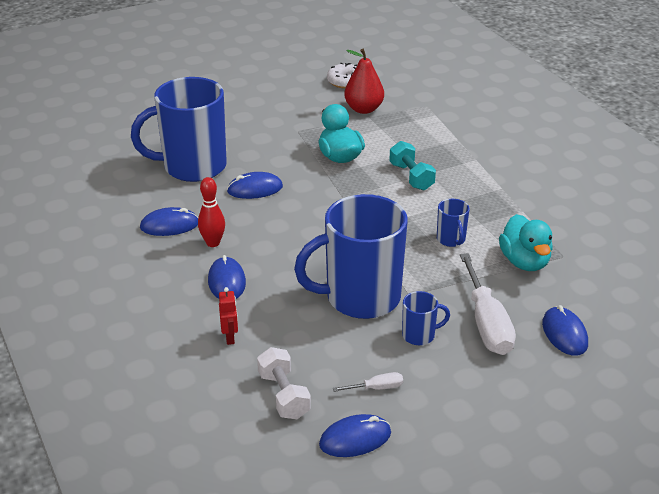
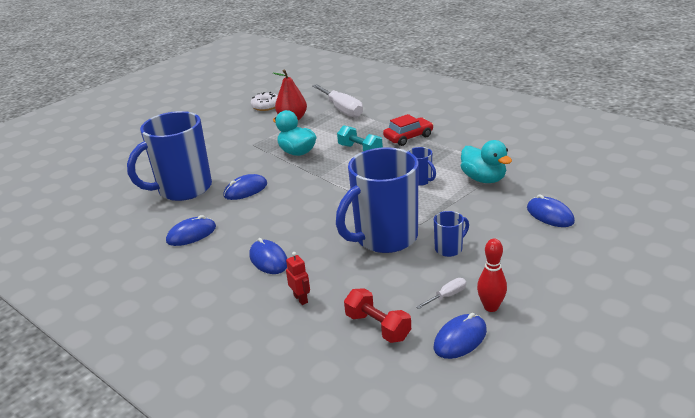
camera: 20 degrees left, 5 degrees down
red bowling pin [198,177,225,247] -> red bowling pin moved to [477,239,507,312]
white dumbbell [257,347,311,419] -> red dumbbell [344,288,411,343]
white screwdriver [460,253,516,355] -> white screwdriver moved to [312,84,363,118]
none -> red car [383,114,434,146]

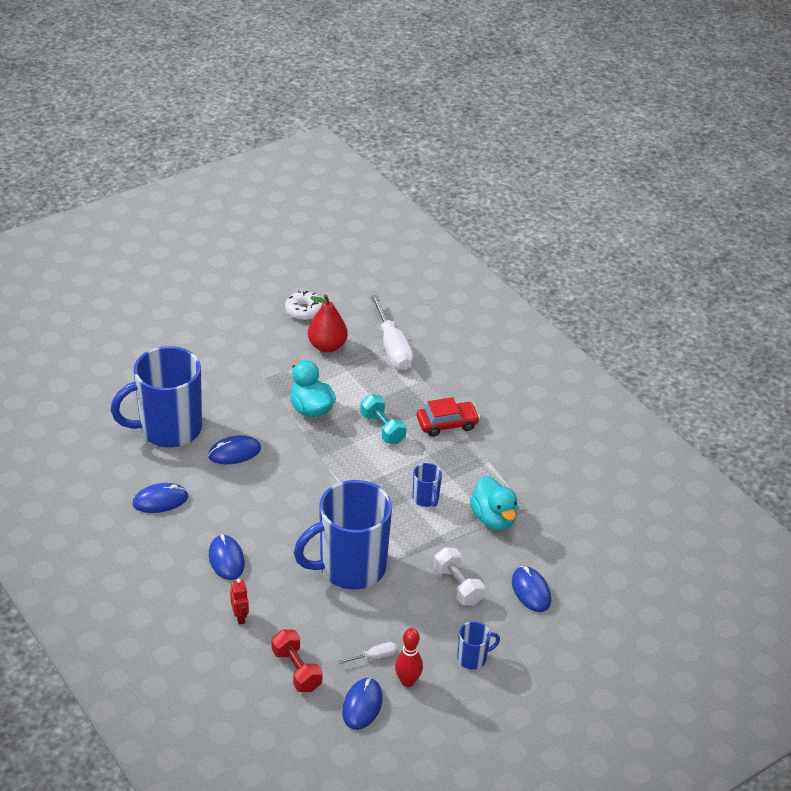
camera: 10 degrees right, 10 degrees up
blue mouse [433,313,487,359] -> blue mouse turned 45 degrees counterclockwise [342,677,383,730]
blue mug [434,211,469,257] -> blue mug moved to [457,621,500,670]
none -> white dumbbell [434,547,485,606]

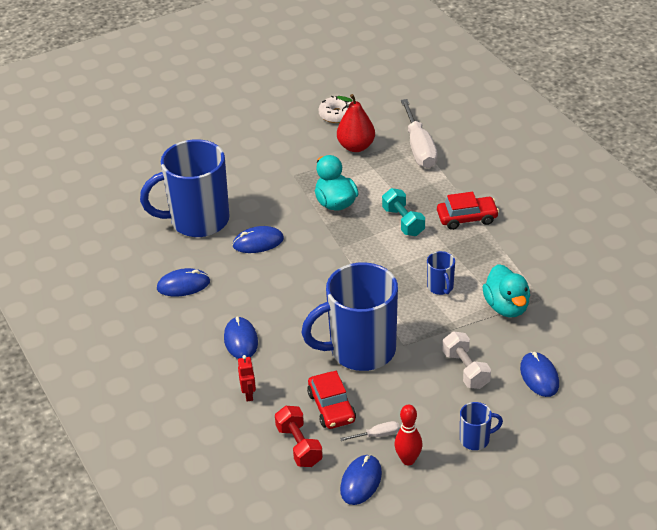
camera: 10 degrees right, 0 degrees up
none -> red car [307,371,356,429]

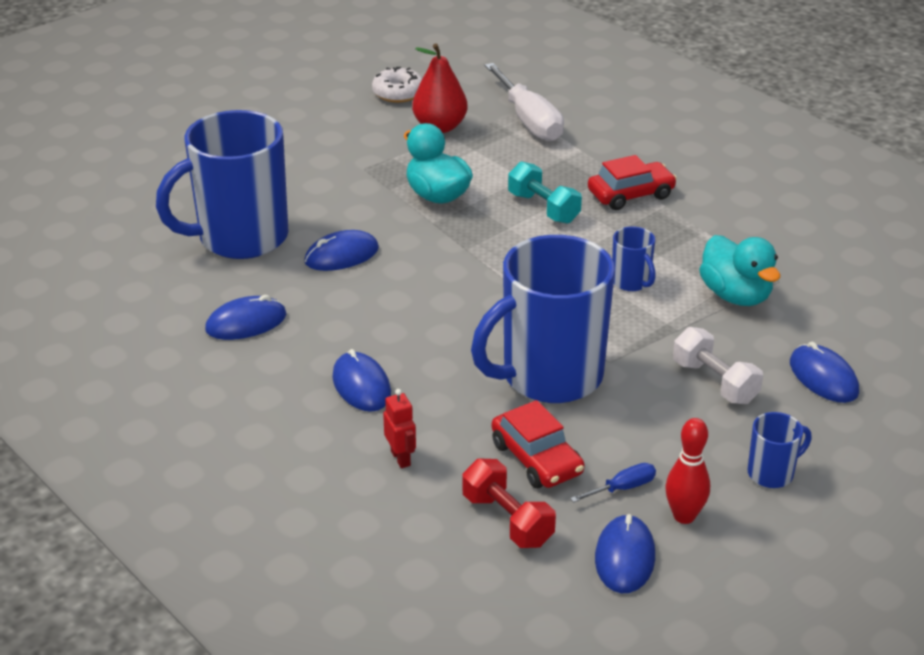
camera: 15 degrees left, 5 degrees down
white screwdriver [340,421,400,441] -> blue screwdriver [570,463,656,503]

